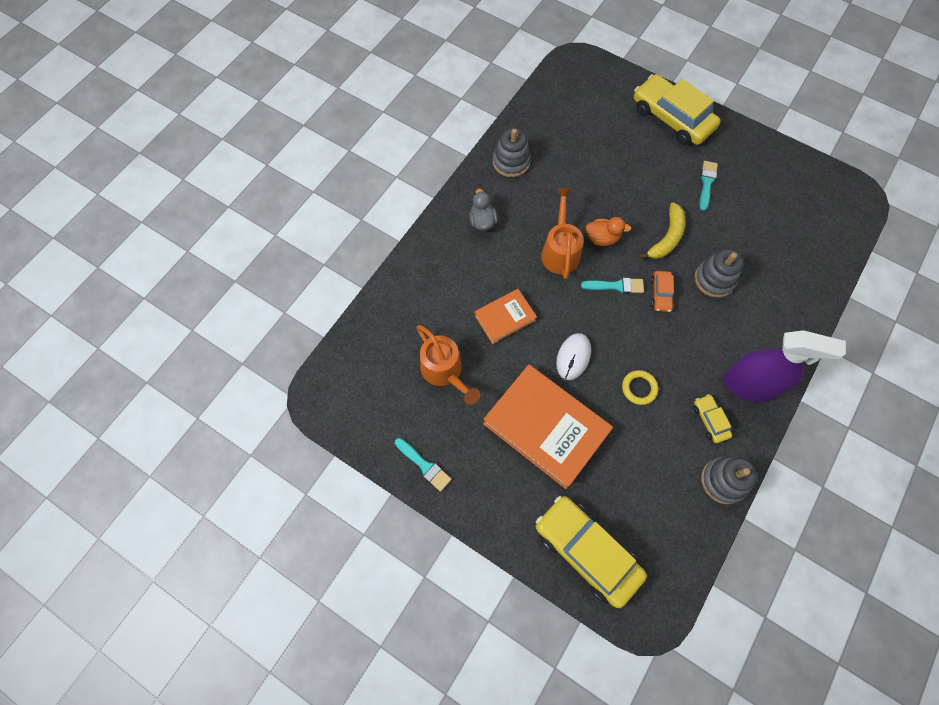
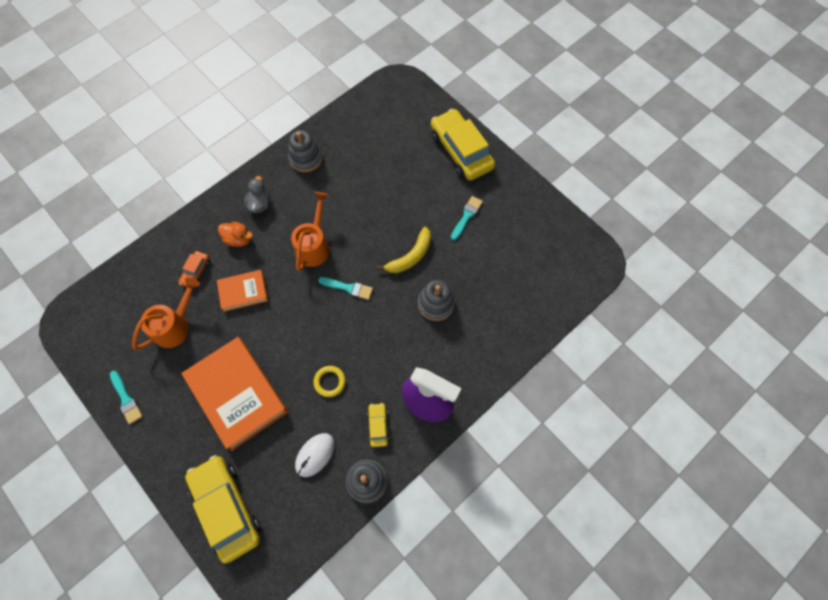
camera: 15 degrees right, 0 degrees up
orange watering can [416,325,480,405] -> orange watering can turned 120 degrees counterclockwise [132,277,200,350]
white mouse [556,333,591,380] -> white mouse moved to [295,433,334,477]
orange duck [586,217,631,246] -> orange duck moved to [218,222,253,247]
orange car [651,271,674,312] -> orange car moved to [178,251,210,287]

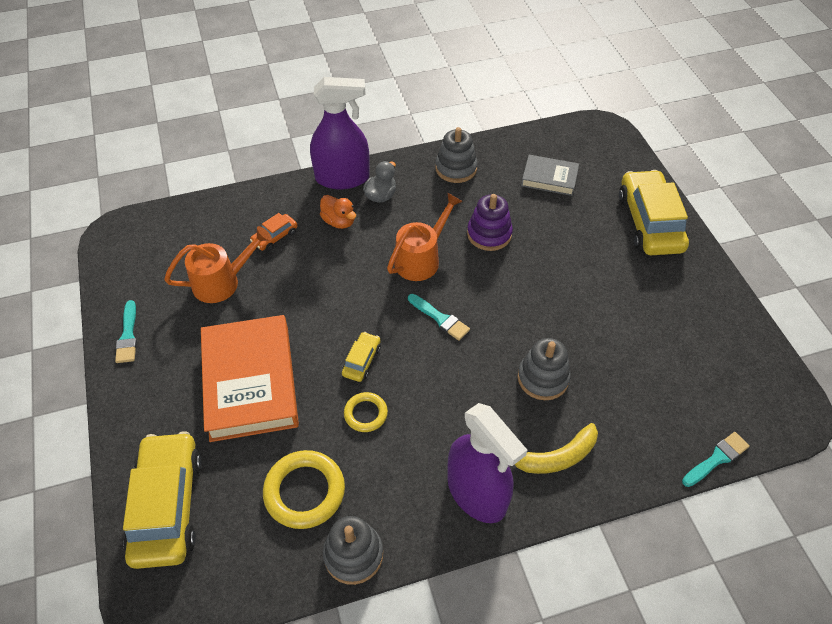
camera: 25 degrees right, 15 degrees down
orange book [217,270,268,312] -> none
white mouse [295,433,334,477] -> yellow ring [263,450,345,529]
yellow car [367,403,389,447] -> yellow car moved to [342,332,381,382]
yellow banana [376,227,431,273] -> yellow banana moved to [515,423,598,474]
turquoise brush [451,196,483,241] -> turquoise brush moved to [682,432,750,487]
none -> purple spray bottle [310,77,370,189]
none -> purple stacking toy [467,194,513,251]
none -> grey book [521,155,579,196]

